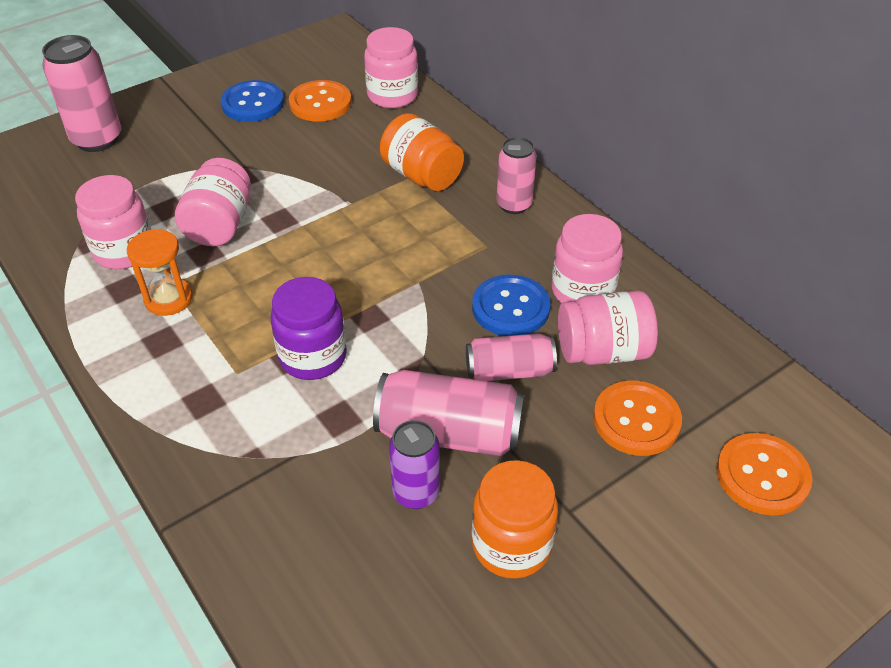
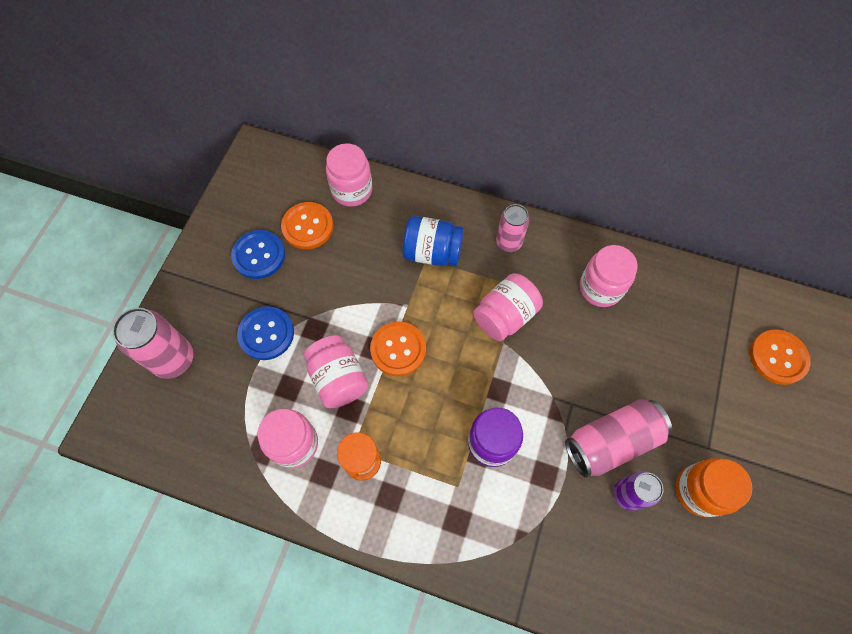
camera: 35 degrees left, 20 degrees up
orange jar [380,113,464,191] -> blue jar [402,216,464,266]
pink can [466,333,557,381] -> none
blue button [472,274,550,336] -> blue button moved to [237,306,294,360]
pink jar [558,290,658,365] -> pink jar moved to [473,273,543,341]
orange button [593,381,682,456] -> orange button moved to [370,322,426,376]

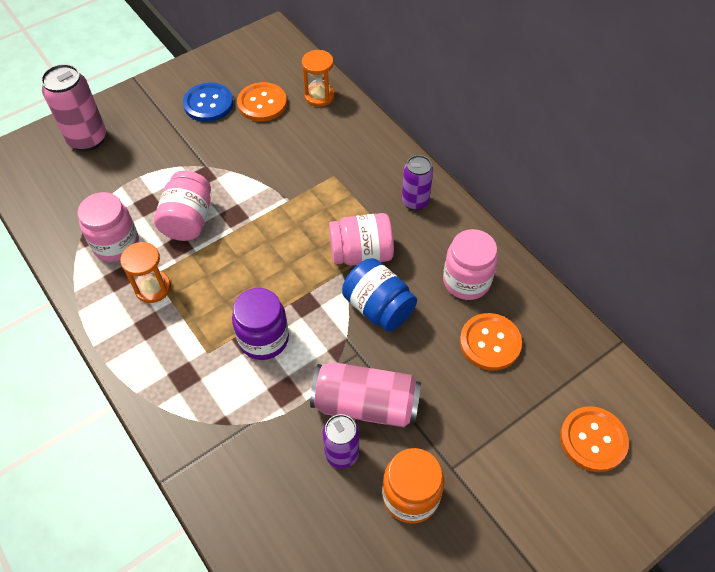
camera: 35 degrees right, 10 degrees down
blue button [237,306,294,360] -> none
pink jar [326,143,372,207] -> orange hourglass [302,50,335,107]
orange button [370,322,426,376] -> orange button moved to [460,313,522,370]
blue jar [402,216,464,266] -> blue jar moved to [342,258,417,332]
pink can [496,204,529,252] -> purple can [402,155,433,210]

